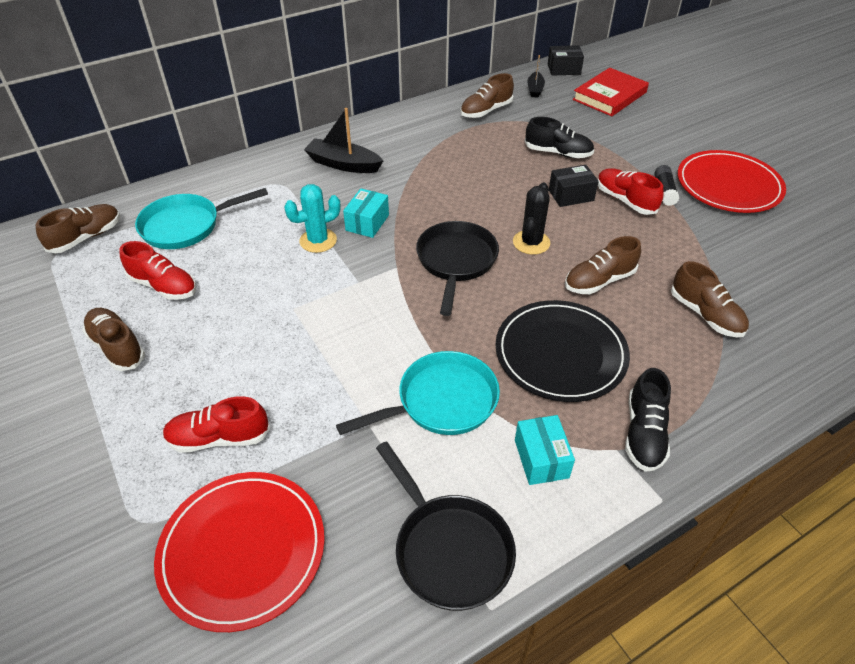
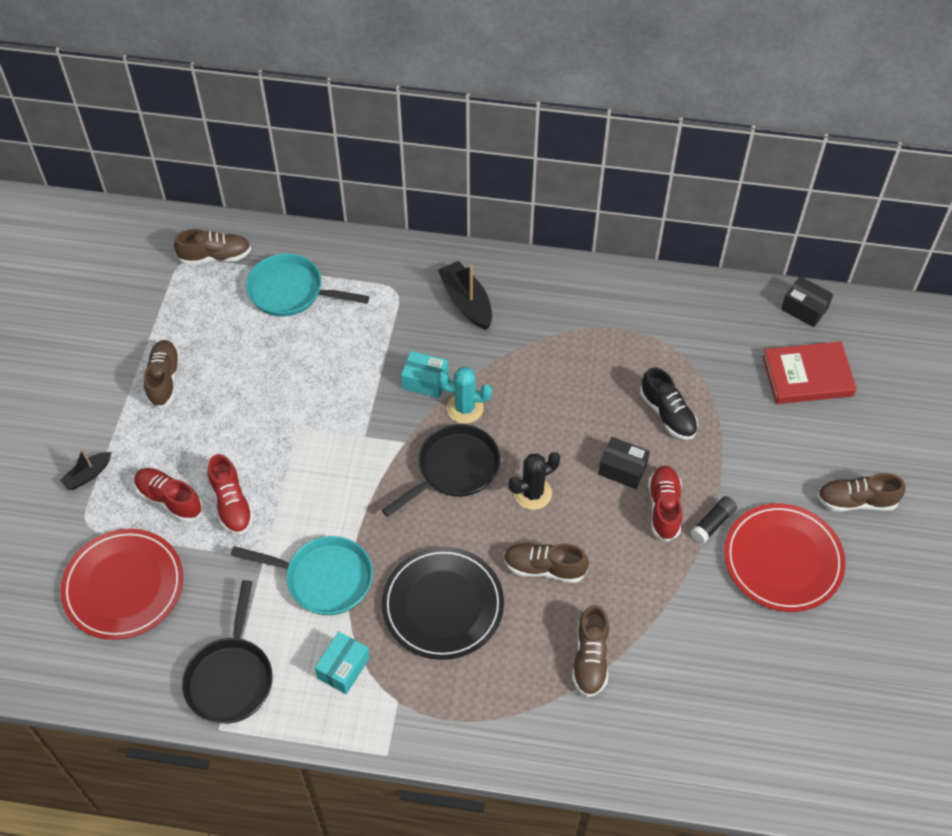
camera: 40 degrees right, 10 degrees up
red shoe [119,241,196,300] -> red shoe moved to [208,454,254,535]
turquoise cactus [284,184,341,253] -> turquoise cactus moved to [437,367,492,424]
turquoise box [343,188,389,238] -> turquoise box turned 45 degrees clockwise [401,351,448,398]
brown shoe [460,73,514,118] -> brown shoe moved to [817,473,905,511]
black boat [527,55,545,98] -> black boat moved to [60,448,112,490]
black shoe [625,368,671,472] -> none

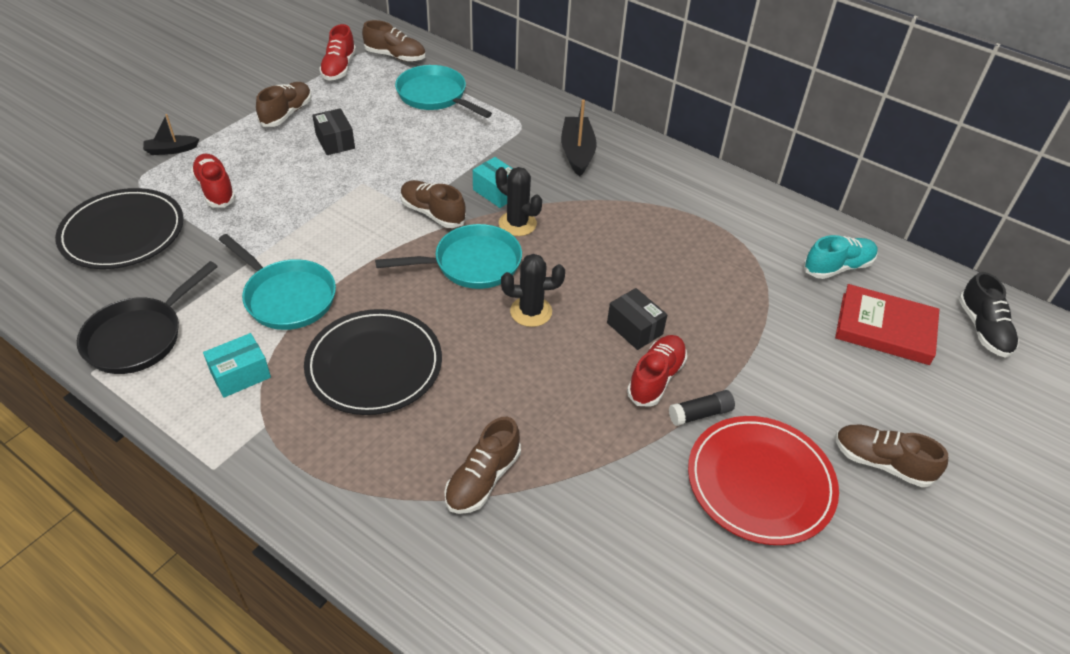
camera: 25 degrees right, 10 degrees down
red plate [60,529,183,640] -> black plate [55,188,184,269]
red shoe [208,454,254,535] -> red shoe moved to [319,24,356,81]
black pan [382,424,500,517] -> turquoise pan [375,224,522,289]
turquoise cactus [437,367,492,424] -> black cactus [496,167,542,236]
brown shoe [503,543,589,583] -> brown shoe moved to [400,180,466,228]
black shoe [640,367,698,440] -> black shoe moved to [959,272,1019,358]
black box [781,276,833,327] -> black box moved to [312,108,355,155]
none -> turquoise shoe [803,235,878,279]

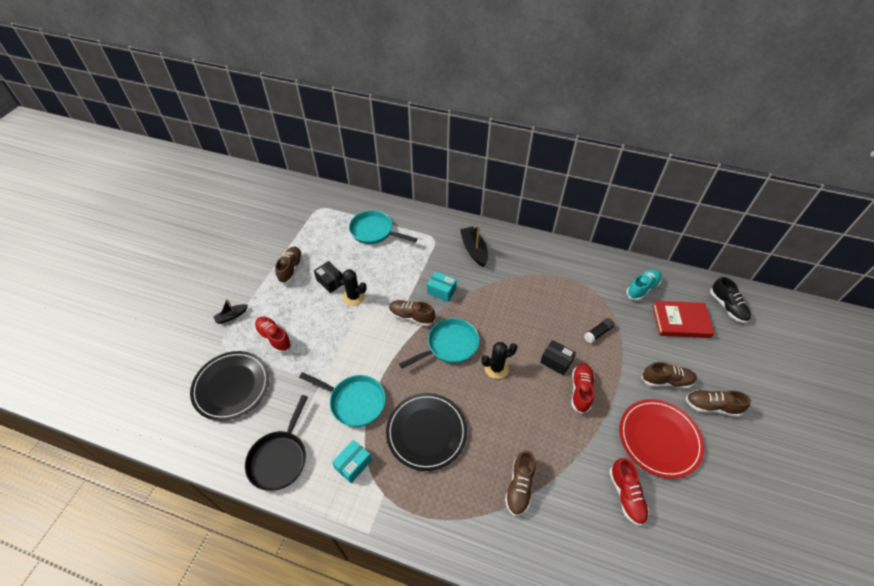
camera: 15 degrees left, 5 degrees up
red shoe [319,24,356,81] -> red shoe moved to [609,458,649,526]
brown shoe [362,20,426,62] -> brown shoe moved to [641,362,697,389]
black cactus [496,167,542,236] -> black cactus moved to [334,269,367,306]
black glue stick [669,390,735,426] -> black glue stick moved to [584,318,614,343]

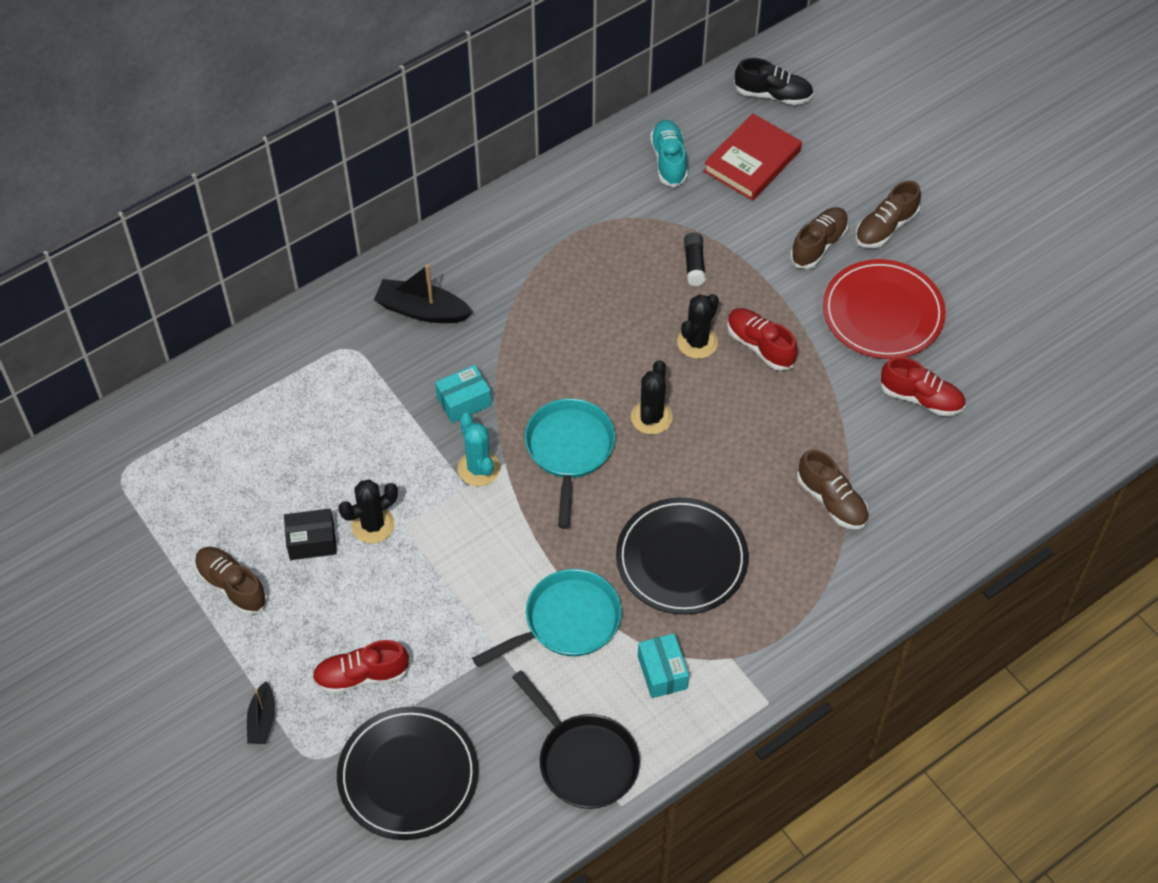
camera: 55 degrees left, 5 degrees up
turquoise pan [349,210,418,244] -> none
brown shoe [389,300,435,326] -> turquoise cactus [458,413,500,486]
black box [540,340,576,376] -> black cactus [677,294,719,359]

